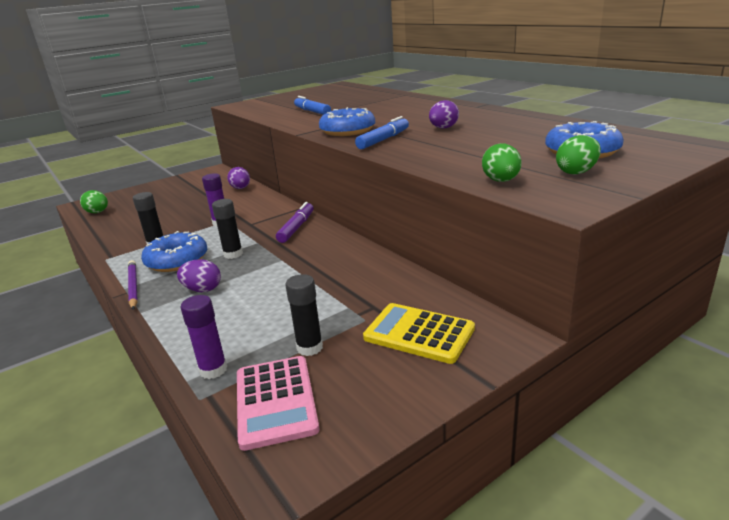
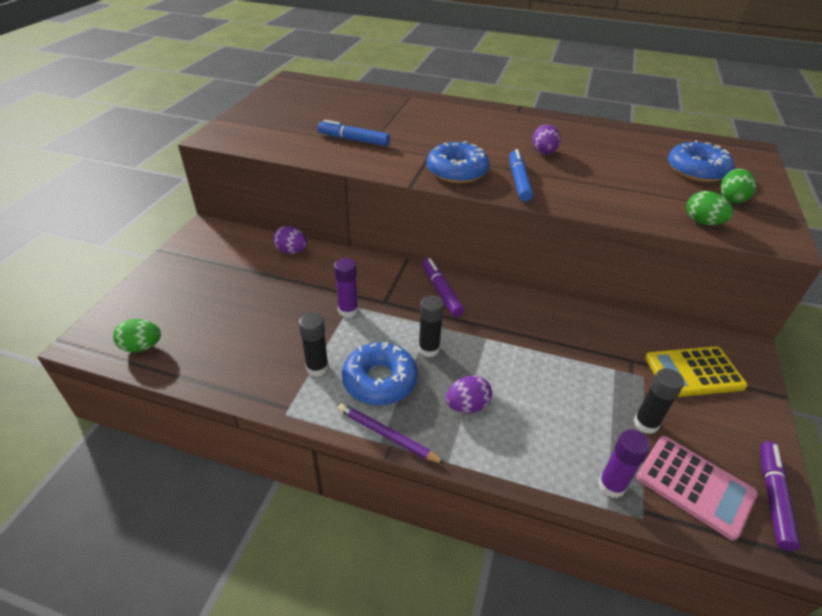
camera: 40 degrees left, 15 degrees up
none -> purple marker [760,441,801,551]

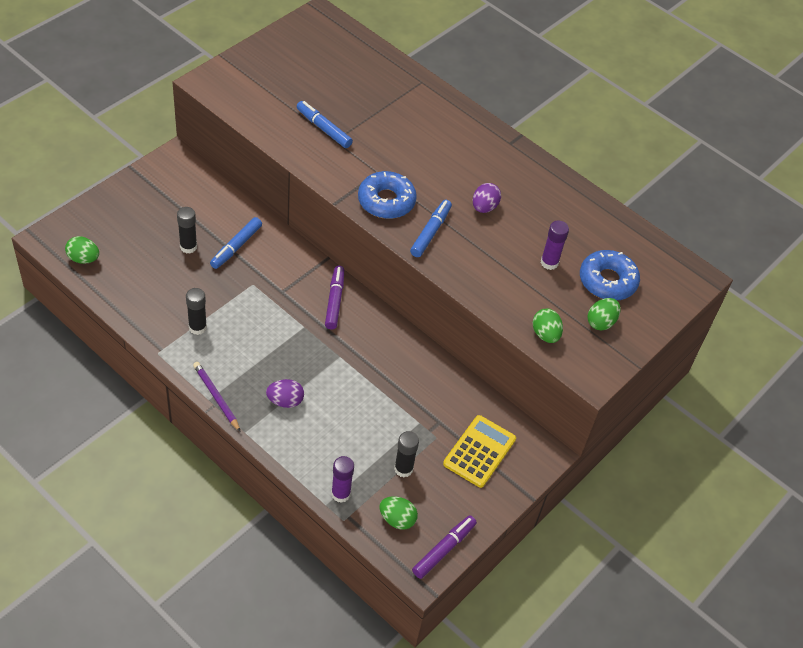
camera: 20 degrees right, 10 degrees up
purple egg [273,226,307,254] -> none
purple glue stick [334,258,358,318] -> purple glue stick moved to [541,220,569,270]
blue donut [342,342,418,405] -> none
black glue stick [418,295,444,357] -> black glue stick moved to [177,207,197,254]
pink calculator [636,436,758,541] -> green egg [380,496,418,530]
yellow calculator [645,347,748,397] -> yellow calculator turned 105 degrees clockwise [443,415,516,488]
none -> blue marker [210,217,262,269]

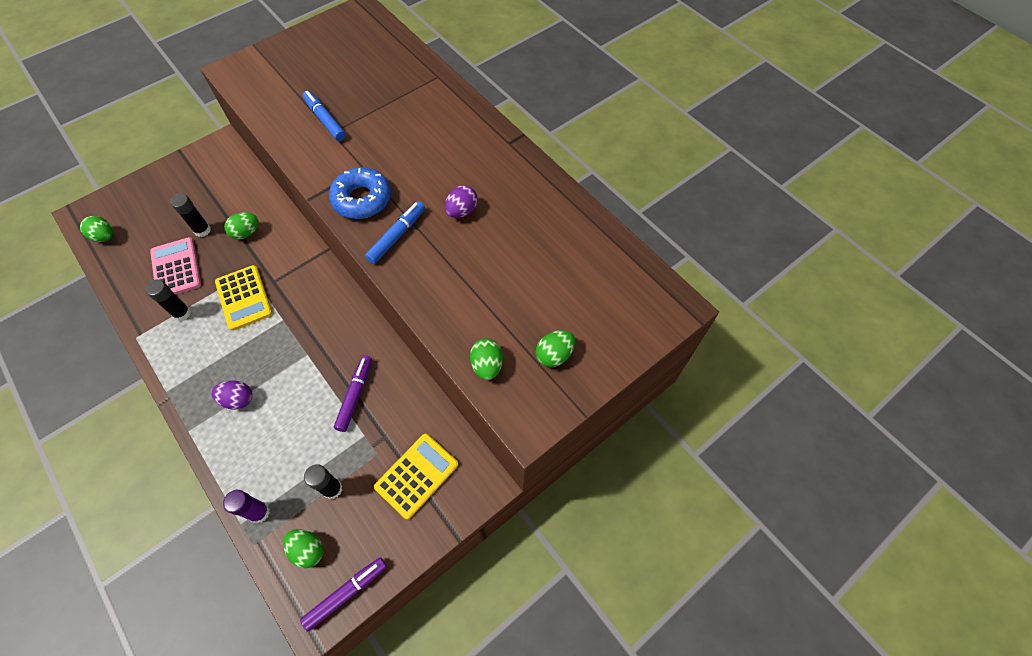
camera: 15 degrees right, 10 degrees up
purple pencil [193,362,241,432] -> none
blue marker [210,217,262,269] -> green egg [224,212,258,239]
purple marker [325,266,344,329] -> purple marker moved to [334,355,372,432]
purple glue stick [541,220,569,270] -> none
blue donut [580,250,640,300] -> none
none -> pink calculator [150,237,201,294]
none -> yellow calculator [215,265,273,331]

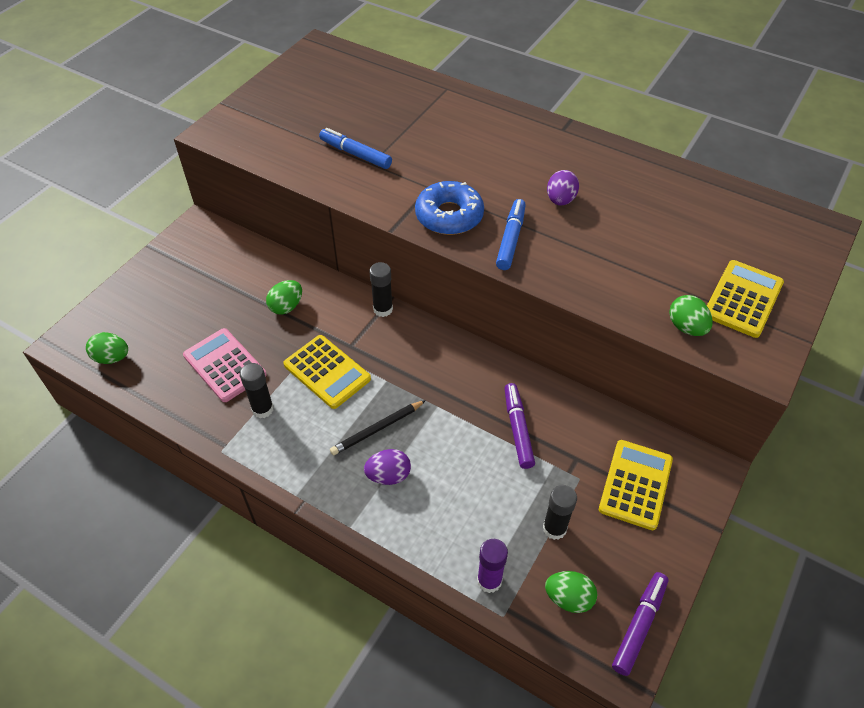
camera: 20 degrees left, 10 degrees down
black glue stick [170,193,211,237] -> black glue stick moved to [369,262,393,317]
green egg [536,330,575,367] -> yellow calculator [707,260,784,338]
none -> black pencil [330,400,426,455]

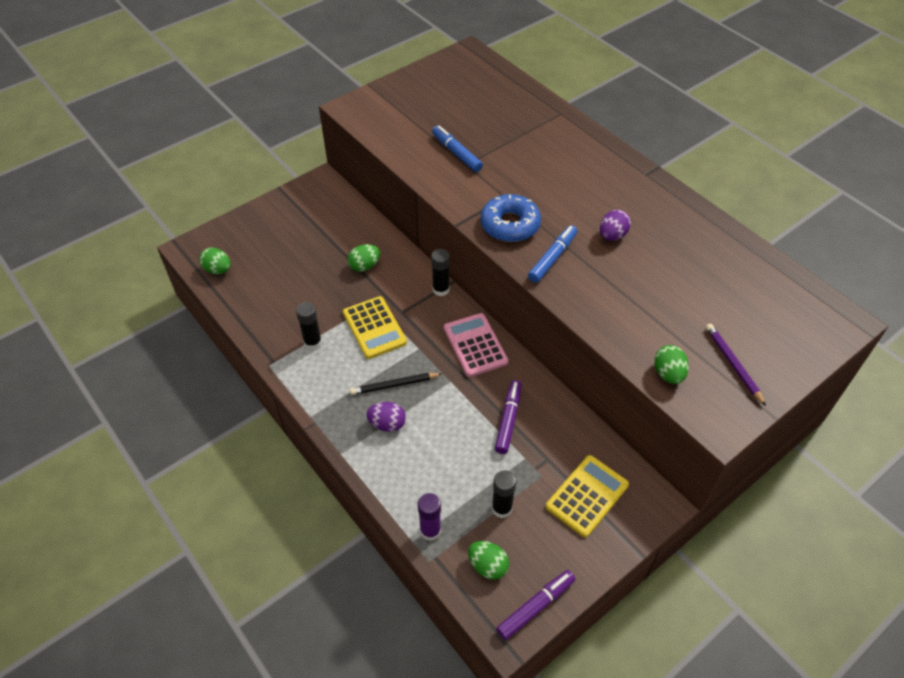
camera: 20 degrees right, 0 degrees up
pink calculator [183,328,266,402] -> pink calculator moved to [444,313,508,377]
yellow calculator [707,260,784,338] -> purple pencil [706,323,766,406]

